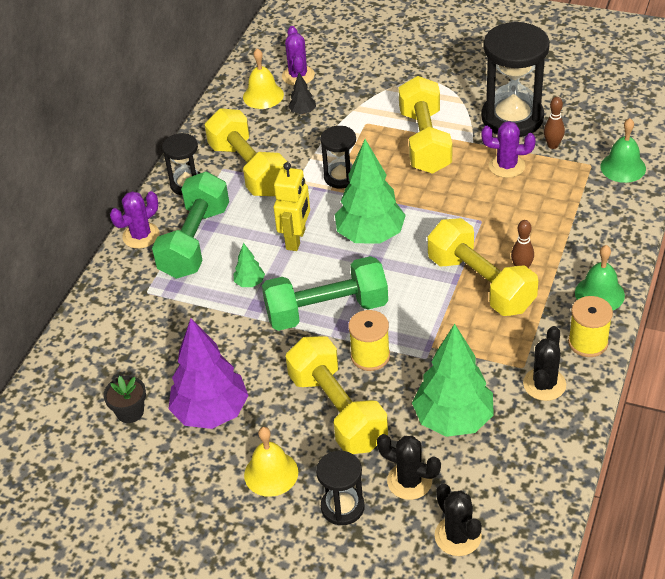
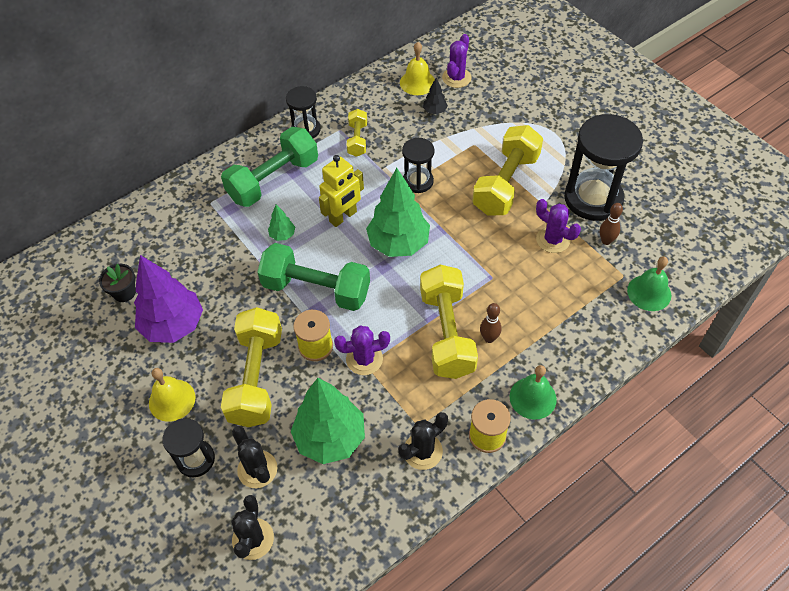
camera: 30 degrees right, 10 degrees up
purple cactus [110,191,159,249] -> purple cactus moved to [334,325,390,375]
yellow dumbbell [205,108,287,196] -> yellow dumbbell [347,109,367,157], size x0.52

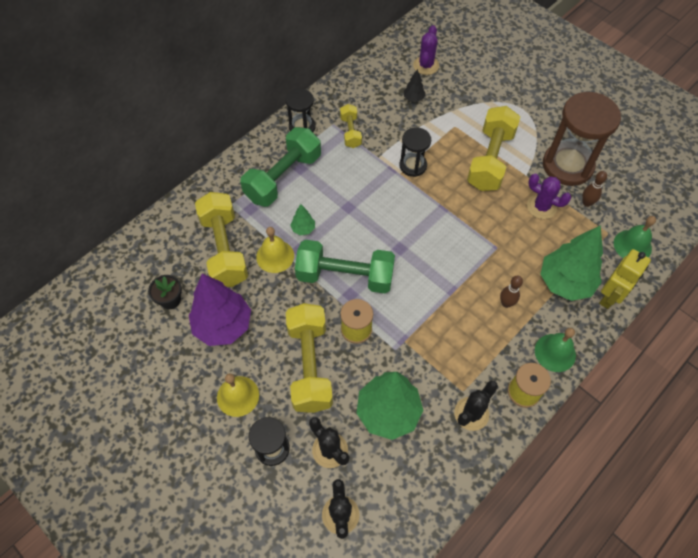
camera: 10 degrees left, 5 degrees up
yellow robot [319,155,364,227] -> yellow robot moved to [599,249,651,309]
purple cactus [334,325,390,375] -> none
green tree [366,168,430,257] -> green tree moved to [540,225,603,301]
yellow bell [400,42,435,95] -> yellow bell moved to [256,227,294,273]
yellow dumbbell [420,265,478,379] -> yellow dumbbell moved to [195,192,248,287]
black hourglass [564,114,643,221] -> brown hourglass [543,92,621,186]

